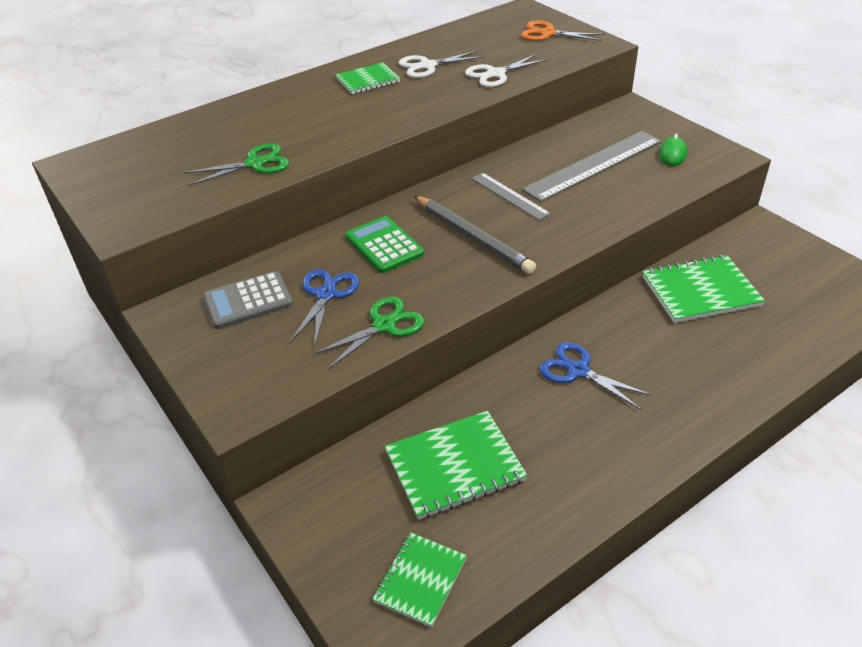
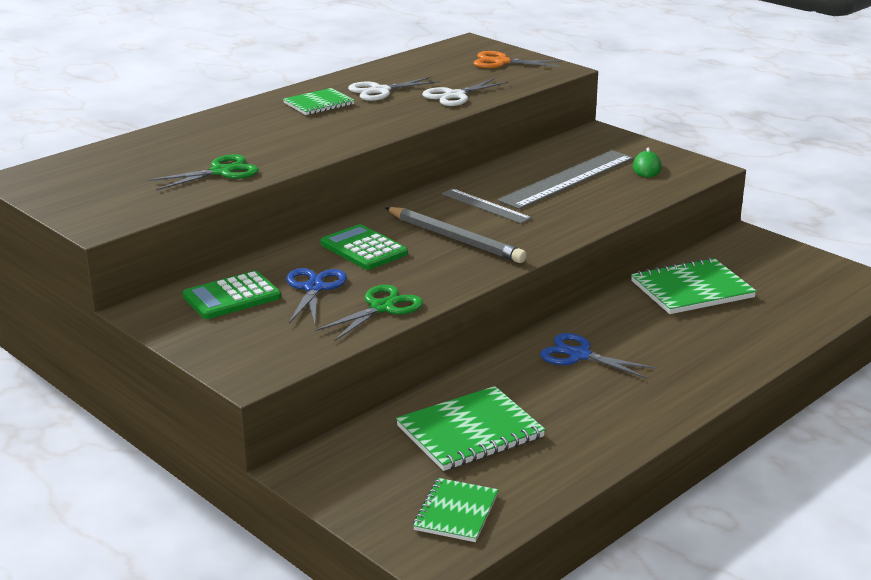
camera: 10 degrees left, 15 degrees down
grey calculator [203,271,293,329] -> green calculator [183,271,281,319]

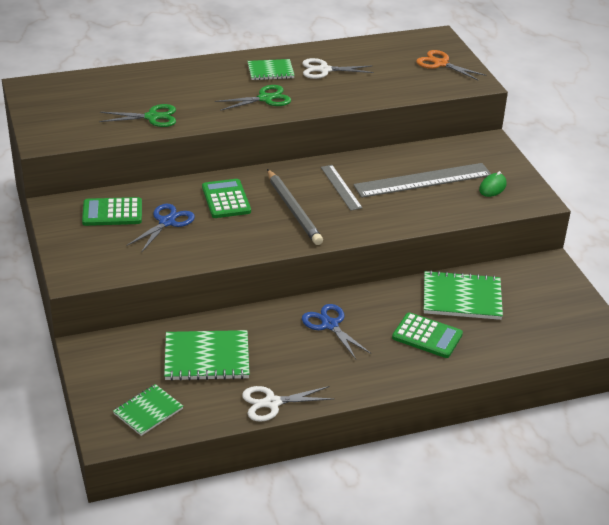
camera: 25 degrees right, 10 degrees up
green scissors [315,285,423,341] -> green scissors moved to [215,85,291,111]
white scissors [422,78,508,106] -> white scissors moved to [242,386,334,422]
none -> green calculator [392,312,463,358]

